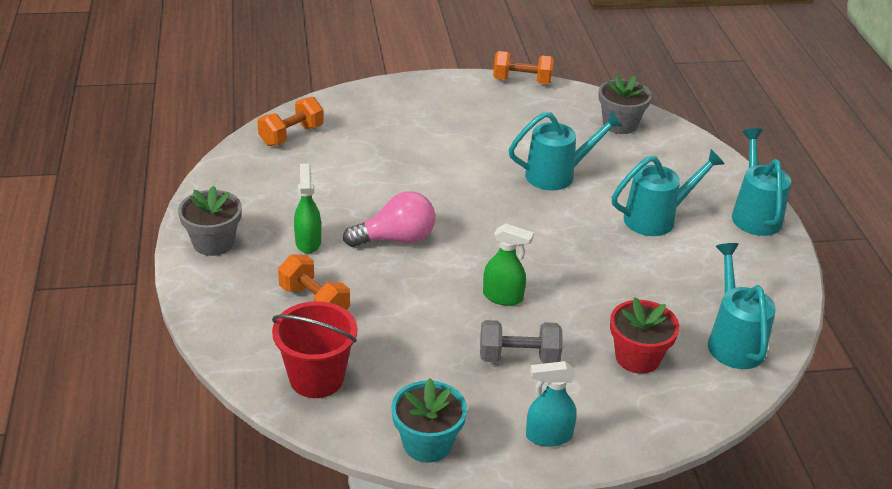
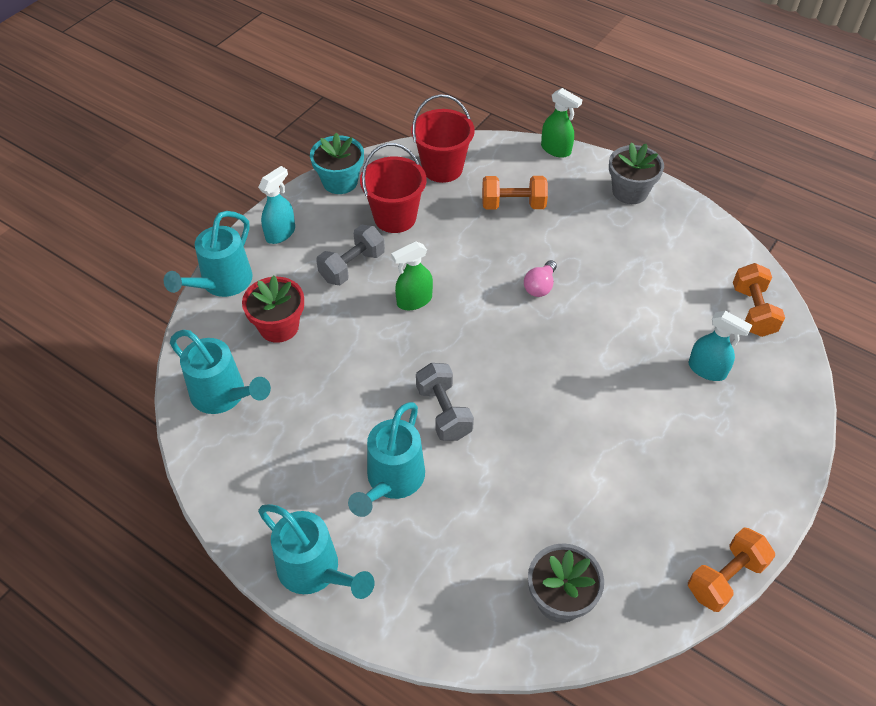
camera: 135 degrees right, 15 degrees up
green spray bottle [294,164,321,254] -> green spray bottle moved to [541,88,582,158]
pink light bulb [343,191,435,247] -> pink light bulb [524,260,557,297], size x0.59
turquoise watering can [509,111,623,191] -> turquoise watering can moved to [164,211,253,297]
none -> red bucket [360,143,426,233]
none -> grey dumbbell [416,363,474,441]
none -> turquoise spray bottle [689,311,752,381]

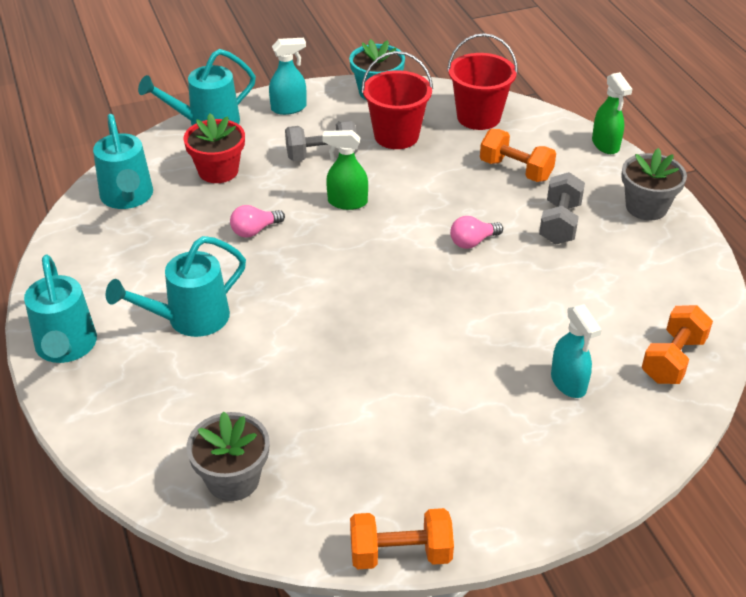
camera: 35 degrees right, 10 degrees down
grey dumbbell [416,363,474,441] -> grey dumbbell moved to [539,172,585,245]
none -> pink light bulb [230,205,285,238]

